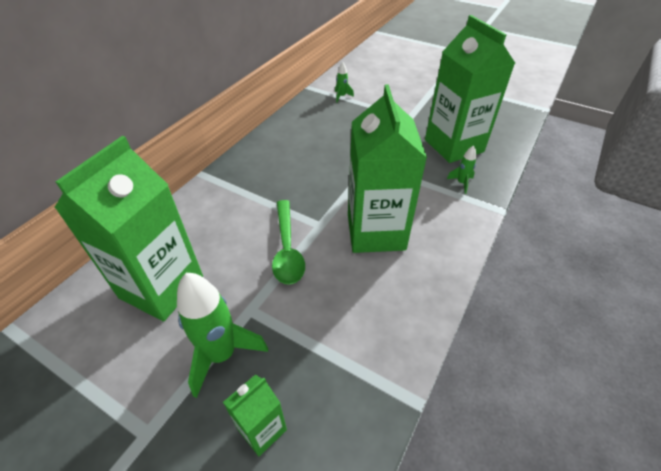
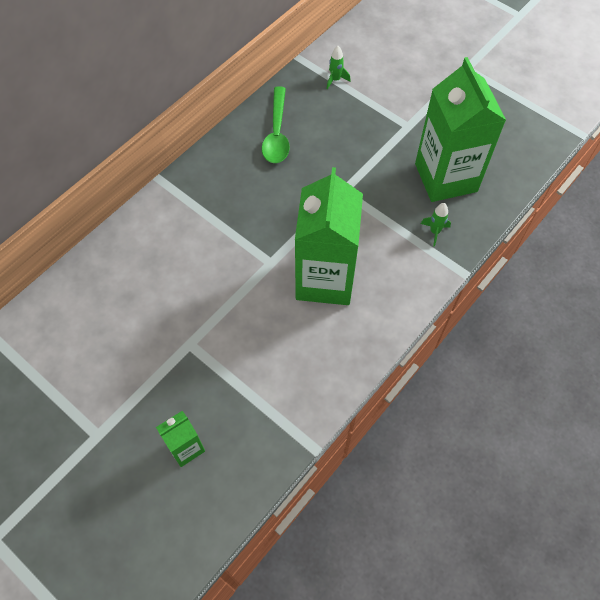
camera: 10 degrees right, 15 degrees up
green carton [54,136,203,322] -> none
green rocket [177,273,268,398] -> none
green spoon [272,200,305,285] -> green spoon moved to [262,86,290,163]

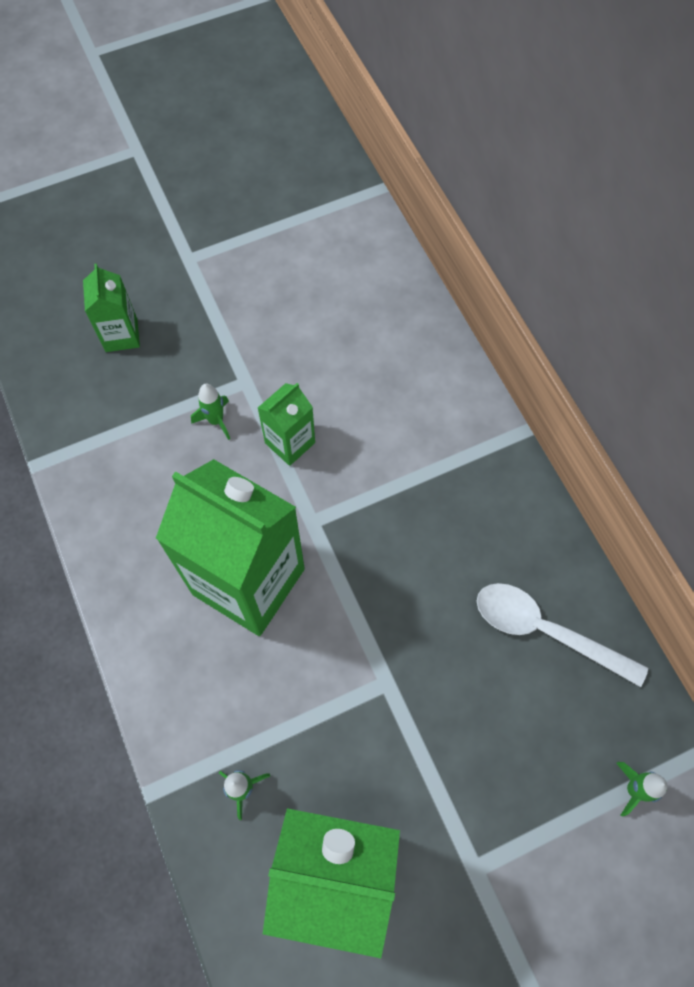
camera: 115 degrees right, 5 degrees up
green spoon [262,86,290,163] -> white spoon [477,583,648,687]
none -> green rocket [191,384,230,440]
none -> green carton [258,383,315,466]

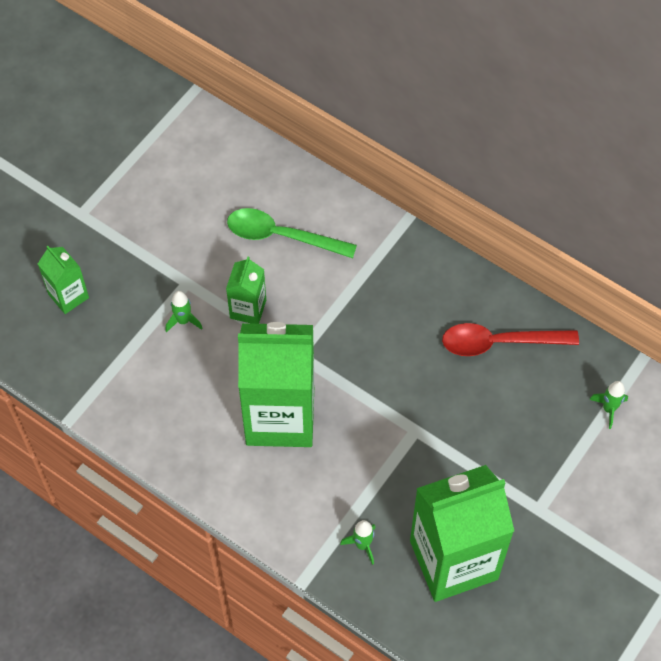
camera: 30 degrees left, 5 degrees down
white spoon [477,583,648,687] -> red spoon [442,323,579,356]
none -> green spoon [227,208,357,258]

